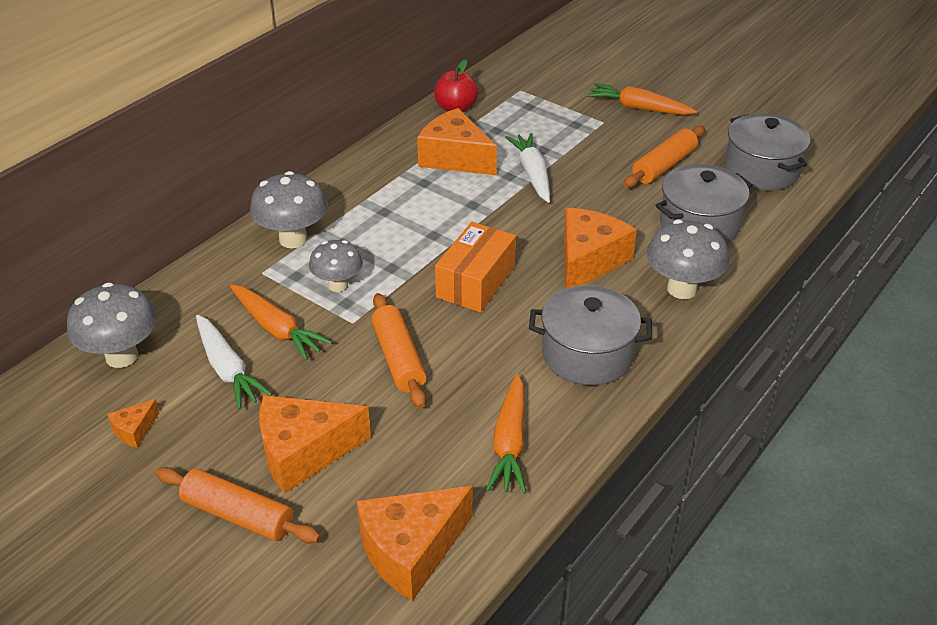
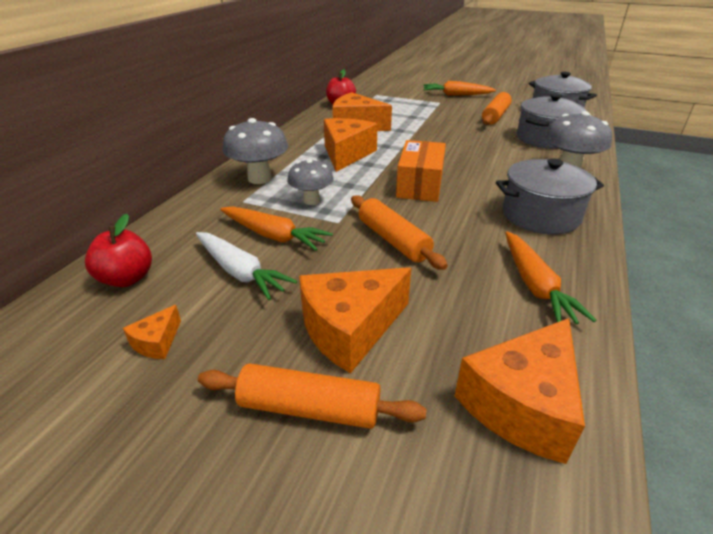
camera: 15 degrees left, 5 degrees down
grey mushroom [67,283,157,368] -> red apple [85,214,152,287]
white carrot [505,133,550,203] -> none
orange cheese [564,208,637,289] -> orange cheese moved to [324,118,378,172]

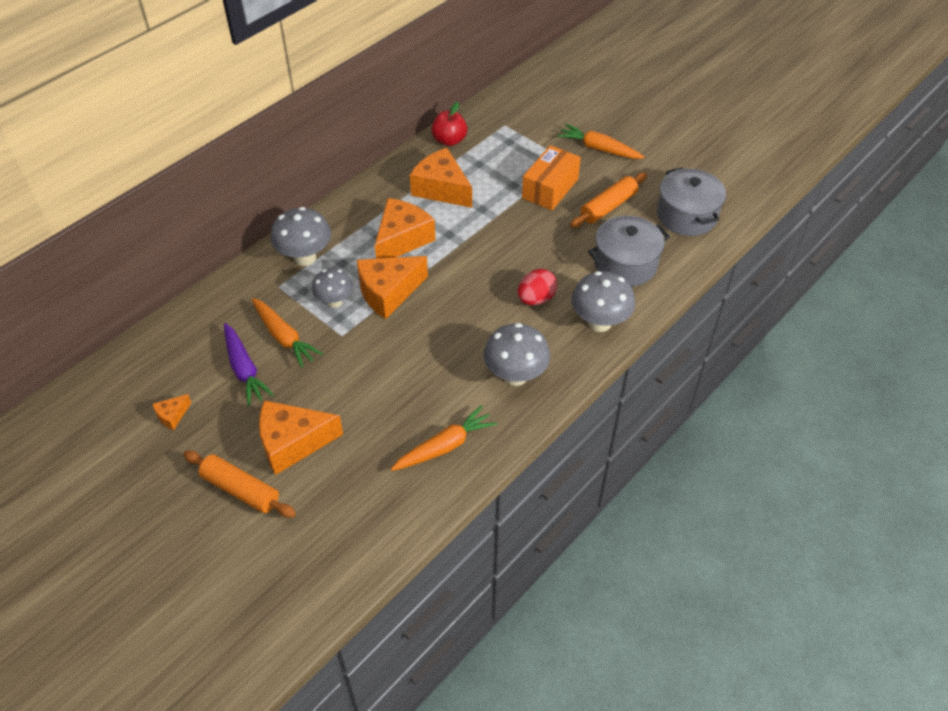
camera: 20 degrees right, 15 degrees up
red apple [85,214,152,287] -> none
white carrot [196,232,297,300] -> purple carrot [224,323,274,406]
orange rolling pin [351,195,448,270] -> none
orange box [396,140,446,202] -> orange box moved to [522,145,581,210]
orange cheese [455,318,585,464] -> orange cheese moved to [357,256,428,319]
grey pot [496,158,604,235] -> grey mushroom [483,323,550,386]
orange carrot [505,231,596,324] -> orange carrot turned 135 degrees counterclockwise [391,405,497,471]
none -> red egg [518,269,557,305]

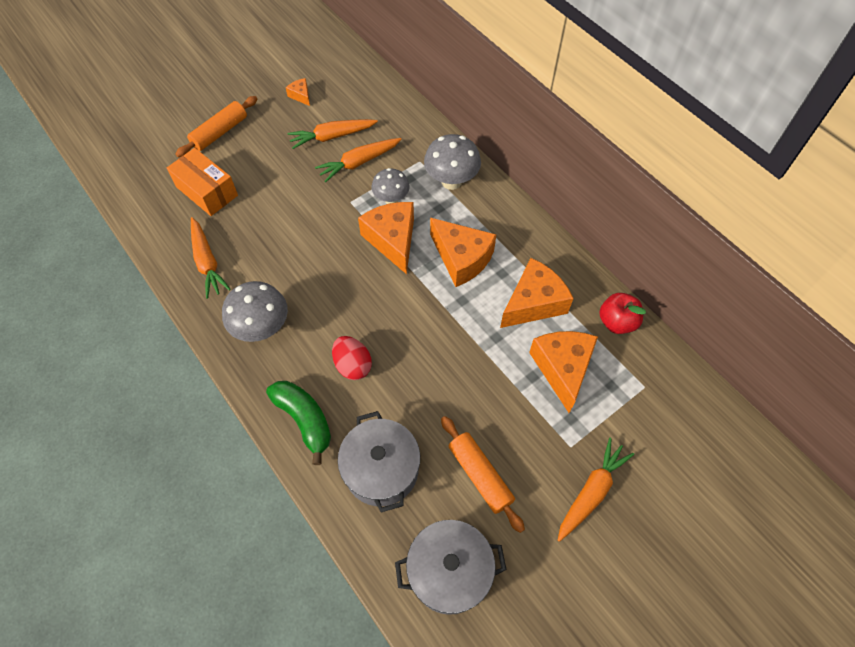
camera: 100 degrees right, 10 degrees up
purple carrot [224,323,274,406] -> orange carrot [288,119,378,149]
orange cheese [259,400,343,475] -> orange cheese moved to [529,331,598,413]
orange box [522,145,581,210] -> orange box moved to [167,148,238,216]
grey mushroom [571,271,635,332] -> green banana [266,381,331,465]

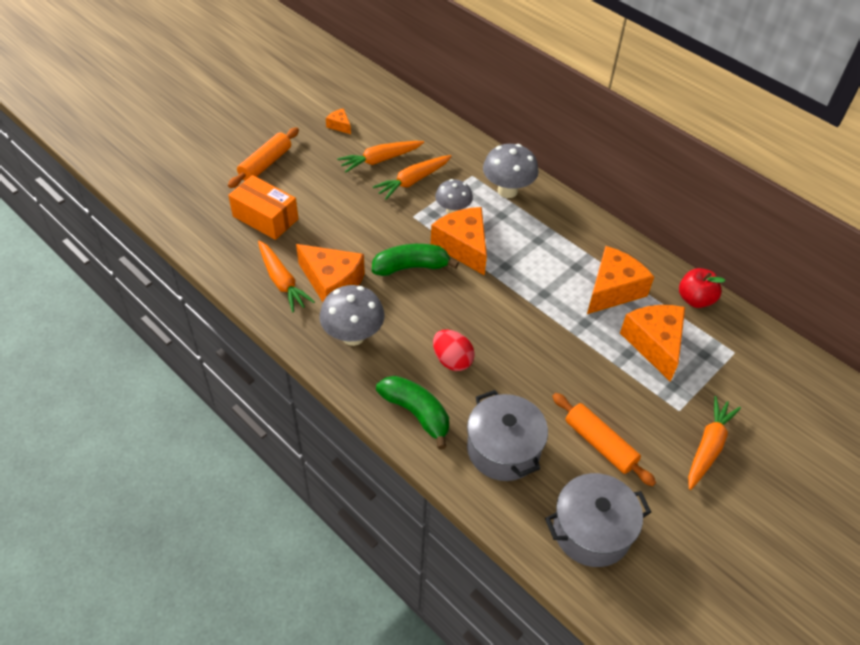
camera: 10 degrees left, 10 degrees down
orange cheese [430,218,497,287] -> orange cheese moved to [296,244,365,302]
none -> green banana [372,244,459,276]

